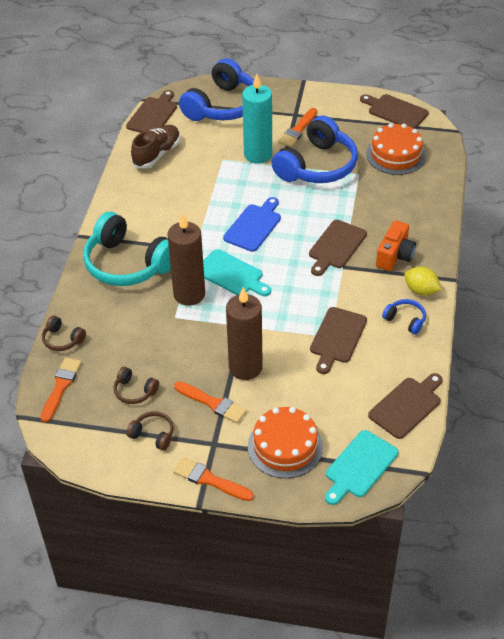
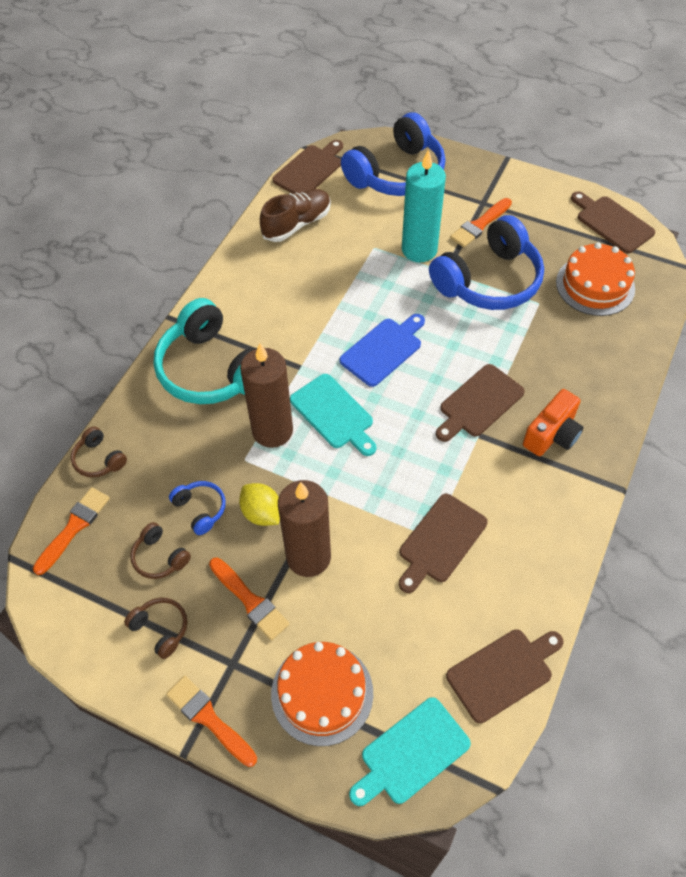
camera: 15 degrees right, 10 degrees up
blue headphones [382,299,426,335] -> blue headphones moved to [169,481,226,535]
yellow lemon [404,267,441,296] -> yellow lemon moved to [239,483,280,526]

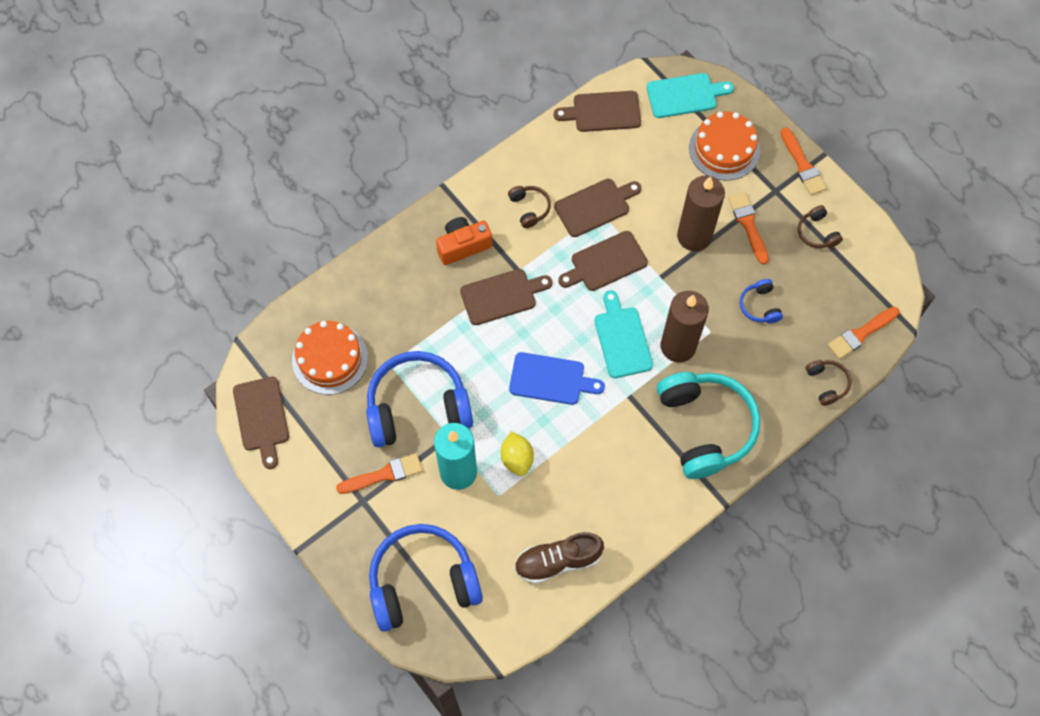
camera: 155 degrees left, 10 degrees up
brown headphones [130,522,191,579] -> brown headphones moved to [508,186,551,228]
yellow lemon [239,483,280,526] -> yellow lemon moved to [501,432,534,476]
brown cutting board [273,140,343,194] -> brown cutting board moved to [558,231,648,291]
blue cutting board [340,314,425,387] -> blue cutting board turned 150 degrees counterclockwise [509,352,605,405]

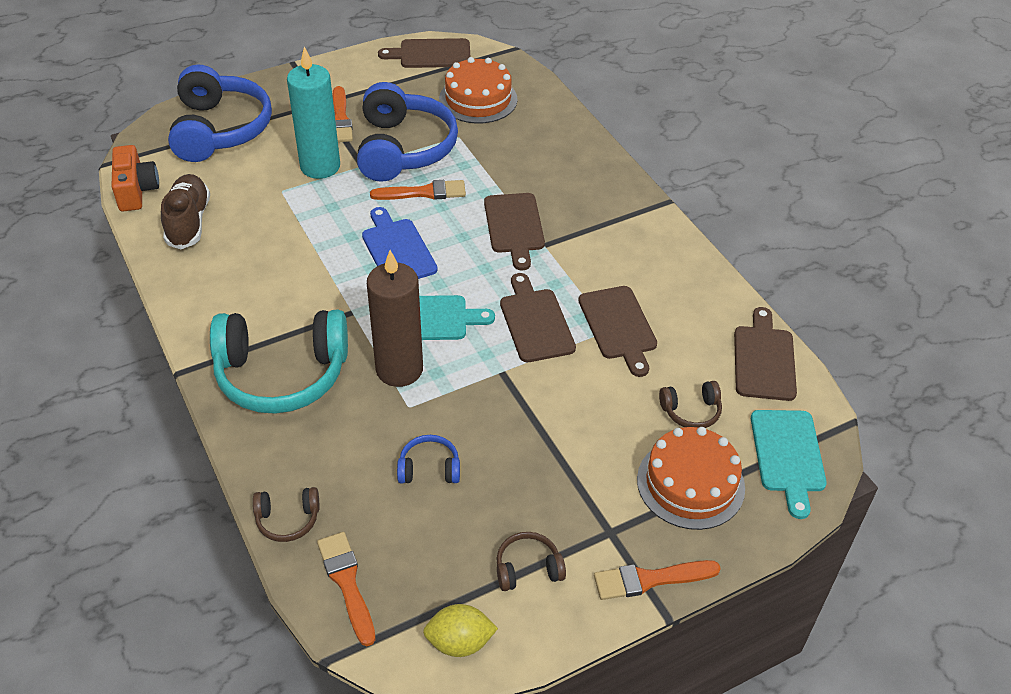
camera: 100 degrees right, 20 degrees down
orange camera [436,217,492,265] -> orange camera moved to [111,145,159,211]
yellow lemon [501,432,534,476] -> yellow lemon moved to [423,604,498,657]
brown headphones [508,186,551,228] -> brown headphones moved to [659,381,722,428]
blue cutting board [509,352,605,405] -> blue cutting board turned 135 degrees clockwise [362,207,437,279]
brown candle [677,175,725,251] -> none
orange brush [728,192,769,265] -> orange brush moved to [370,180,466,200]

